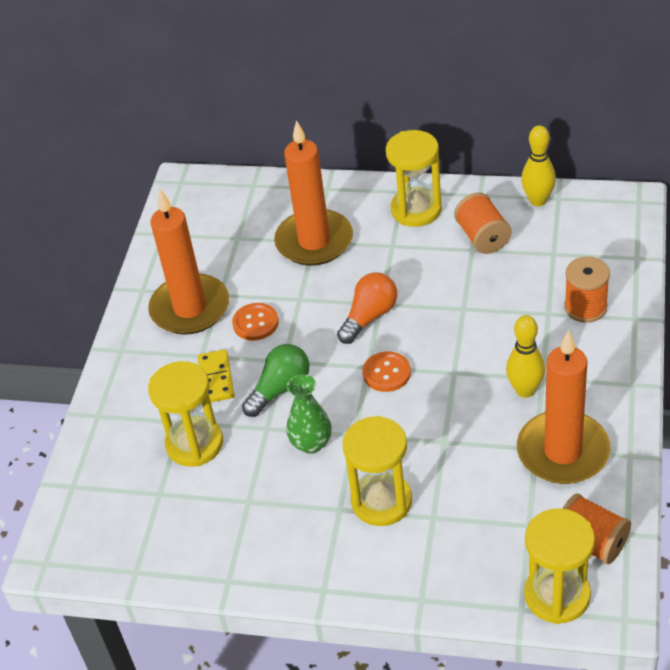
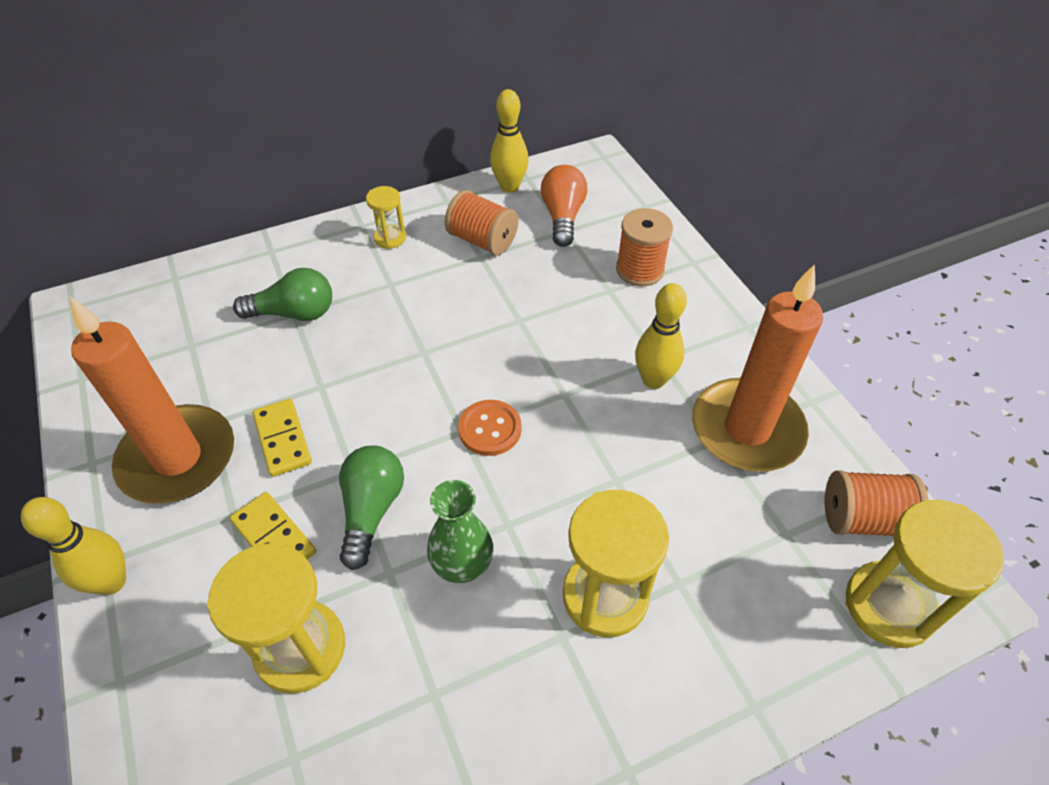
camera: 40 degrees left, 5 degrees up
orange button [232,303,279,341] -> yellow domino [253,399,312,477]
orange candle [274,120,353,266] -> green light bulb [233,268,332,321]
orange light bulb [337,272,397,344] -> orange light bulb moved to [541,165,587,247]
yellow hourglass [386,130,442,227] -> yellow hourglass [366,186,406,249], size x0.53
none -> yellow bowling pin [21,497,126,595]

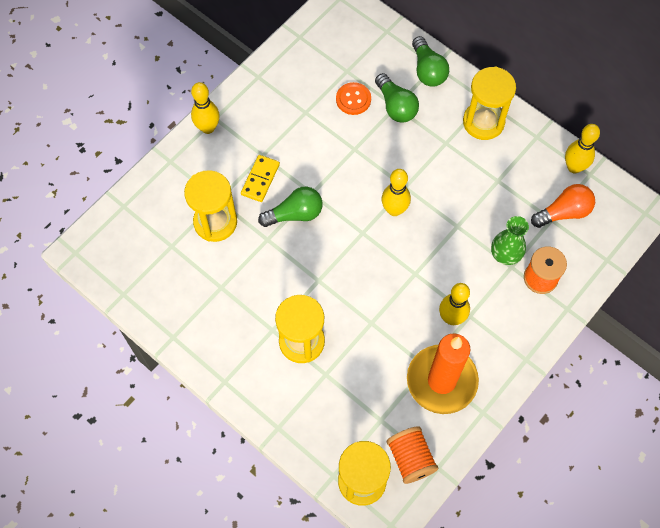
camera: 65 degrees right, 15 degrees up
orange candle [70,297,234,504] -> none
yellow domino [253,399,312,477] -> none
yellow hourglass [366,186,406,249] -> yellow hourglass [463,66,516,140], size x1.89
green vase [427,480,493,583] -> green vase moved to [491,216,529,265]
orange spool [445,190,518,256] -> none
orange button [458,400,521,456] -> orange button moved to [336,82,371,115]
none -> yellow bowling pin [381,169,411,216]
none -> green light bulb [412,36,449,87]

